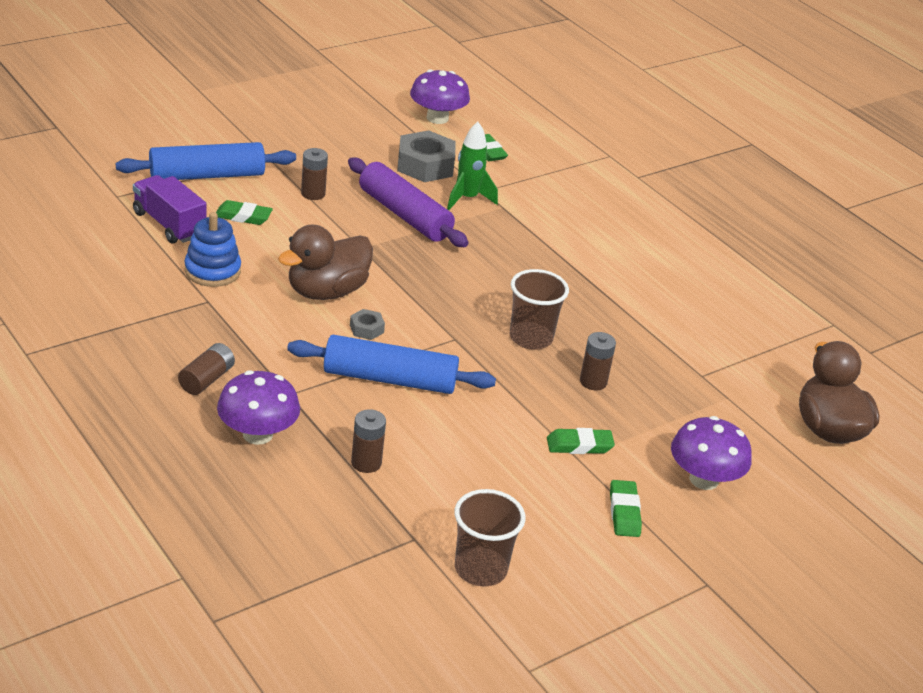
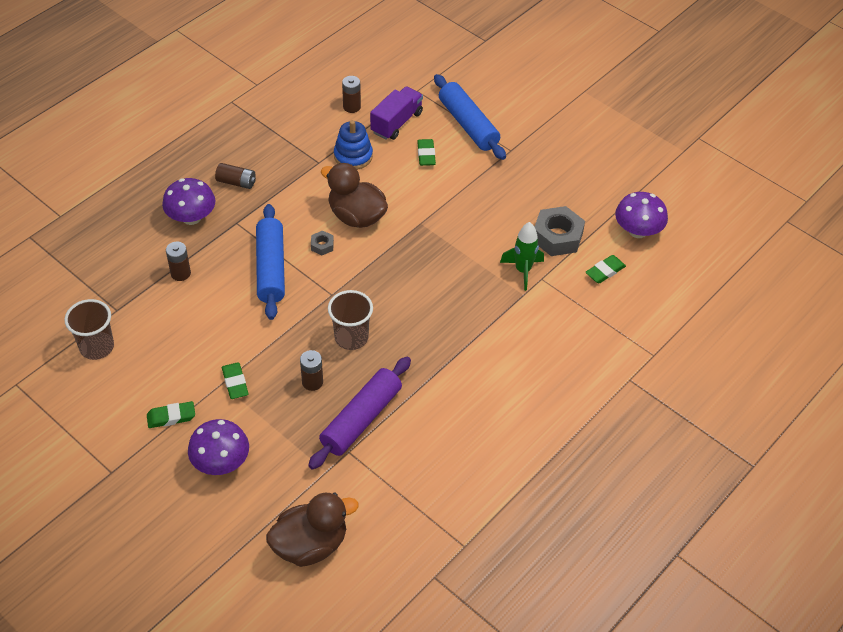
camera: 80 degrees right, 15 degrees up
brown battery [301,148,328,200] -> brown battery moved to [342,76,361,113]
purple rolling pin [348,158,469,247] -> purple rolling pin moved to [308,357,411,470]

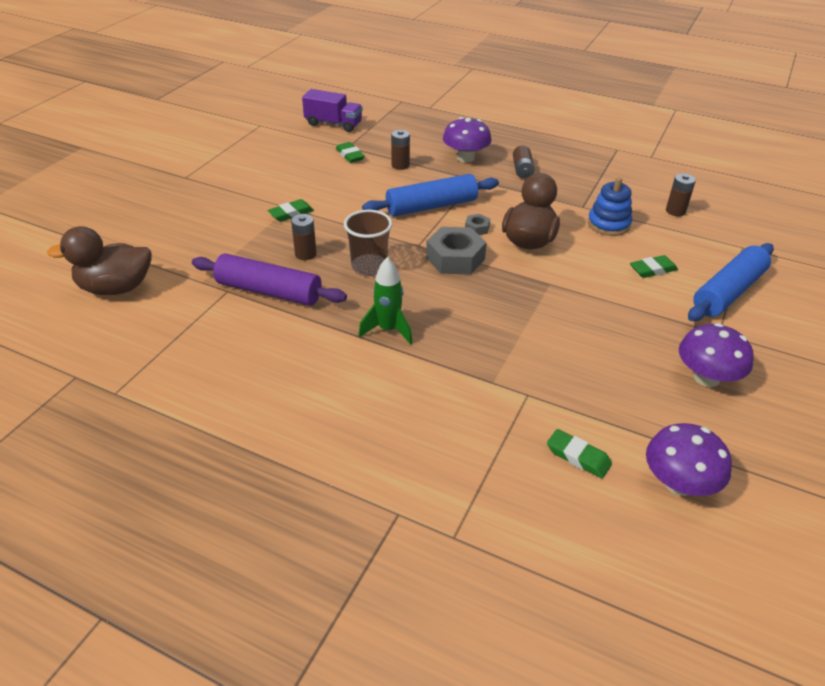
camera: 75 degrees right, 10 degrees down
brown cup [65,299,114,360] -> none
green eraser [147,401,195,428] -> green eraser moved to [336,142,365,163]
purple mushroom [188,419,249,475] -> purple mushroom moved to [679,323,754,387]
brown duck [266,493,359,567] -> brown duck turned 120 degrees clockwise [47,226,152,295]
purple truck [370,86,423,140] -> purple truck moved to [302,89,363,132]
green rocket [500,222,544,291] -> green rocket moved to [358,257,412,345]
grey nut [535,206,585,256] -> grey nut moved to [426,227,487,274]

